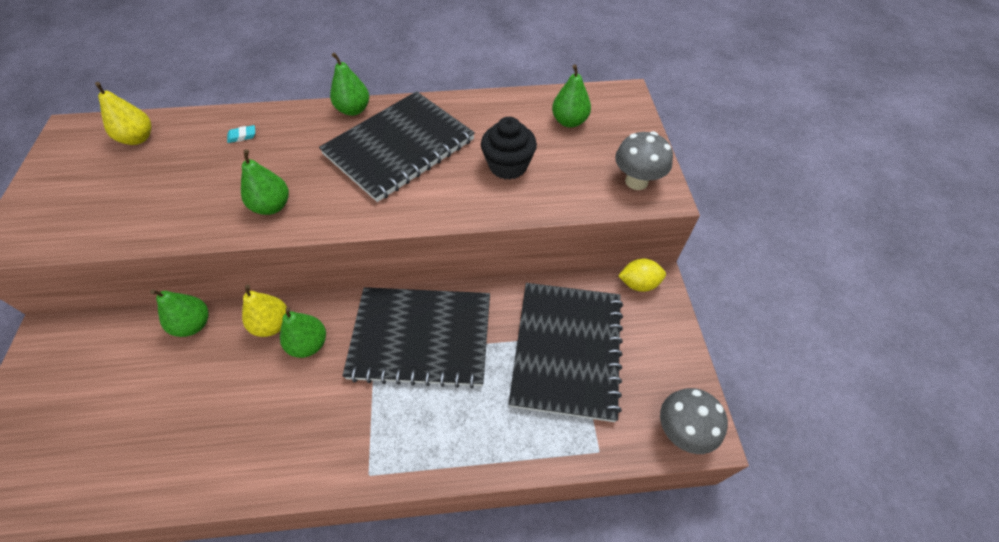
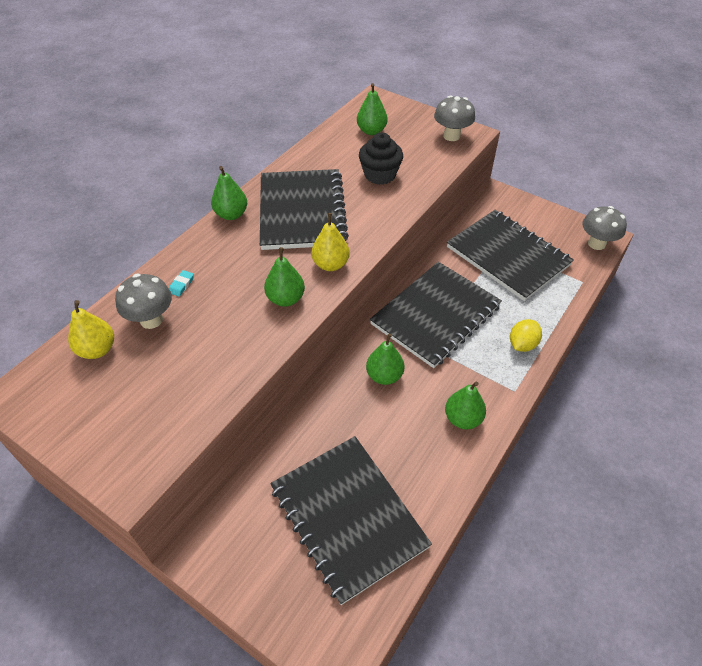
camera: 50 degrees left, 5 degrees down
green pear [150,289,209,337] -> green pear moved to [445,382,486,429]
yellow pear [242,285,287,337] -> yellow pear moved to [311,213,350,271]
yellow lemon [618,259,666,292] -> yellow lemon moved to [510,319,542,352]
none -> grey mushroom [115,274,172,329]
none -> black notebook [270,436,432,605]

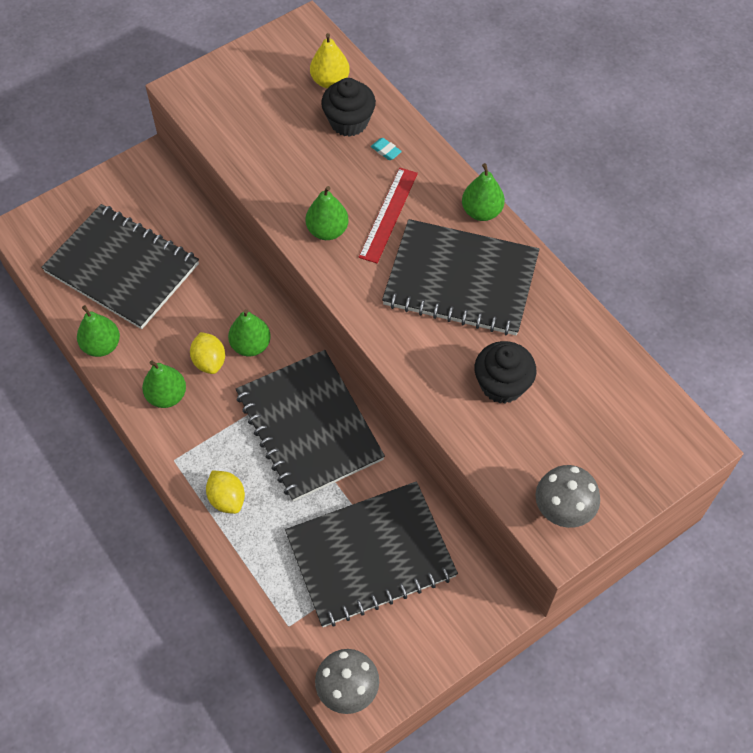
camera: 110 degrees right, 10 degrees up
grey mushroom [115,274,172,329] -> black cupcake [321,78,376,137]
black notebook [270,436,432,605] -> black notebook turned 45 degrees clockwise [41,204,199,329]
yellow pear [311,213,350,271] -> none
green pear [357,83,388,135] -> green pear moved to [77,305,120,357]
none -> yellow lemon [190,332,225,374]
none -> red ruler [359,168,418,263]

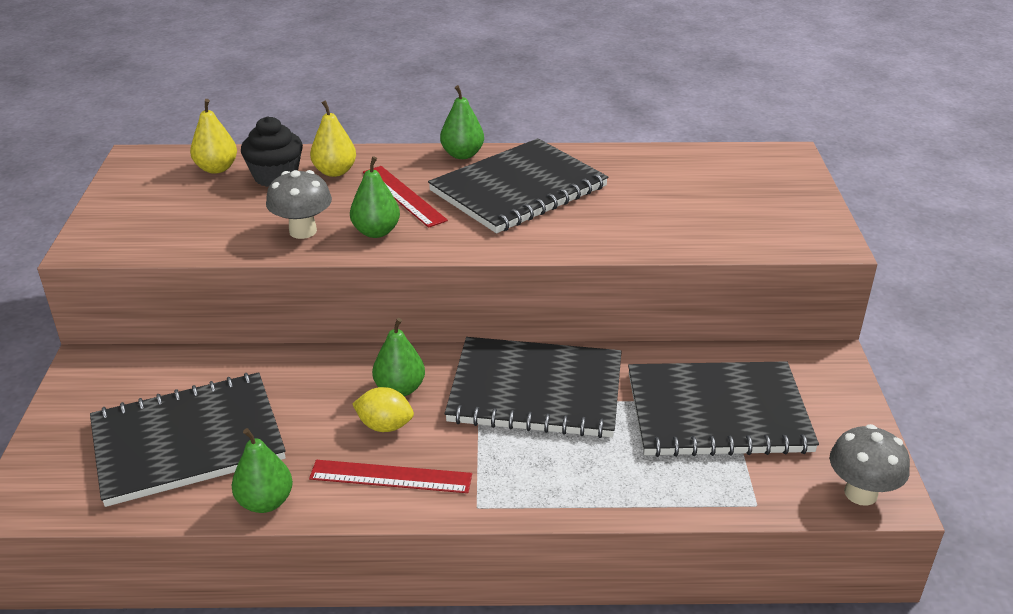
camera: 55 degrees left, 25 degrees down
green pear [142,360,186,408] -> red ruler [309,460,472,493]
yellow lemon [206,470,245,514] -> none
black notebook [285,481,458,627] -> black notebook turned 75 degrees clockwise [628,361,819,457]
turquoise eraser [371,138,402,160] -> yellow pear [310,100,356,177]
black cupcake [474,341,536,404] -> none
grey mushroom [535,465,600,528] -> grey mushroom moved to [266,170,332,239]

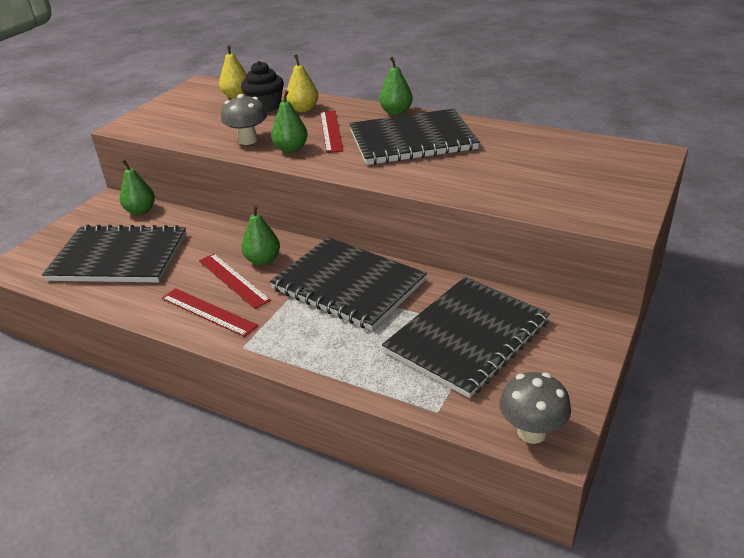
camera: 30 degrees right, 0 degrees up
green pear [232,428,293,513] -> green pear moved to [120,159,155,215]
yellow lemon [352,387,414,432] -> red ruler [199,254,271,309]
black notebook [628,361,819,457] -> black notebook turned 75 degrees counterclockwise [382,277,550,398]

